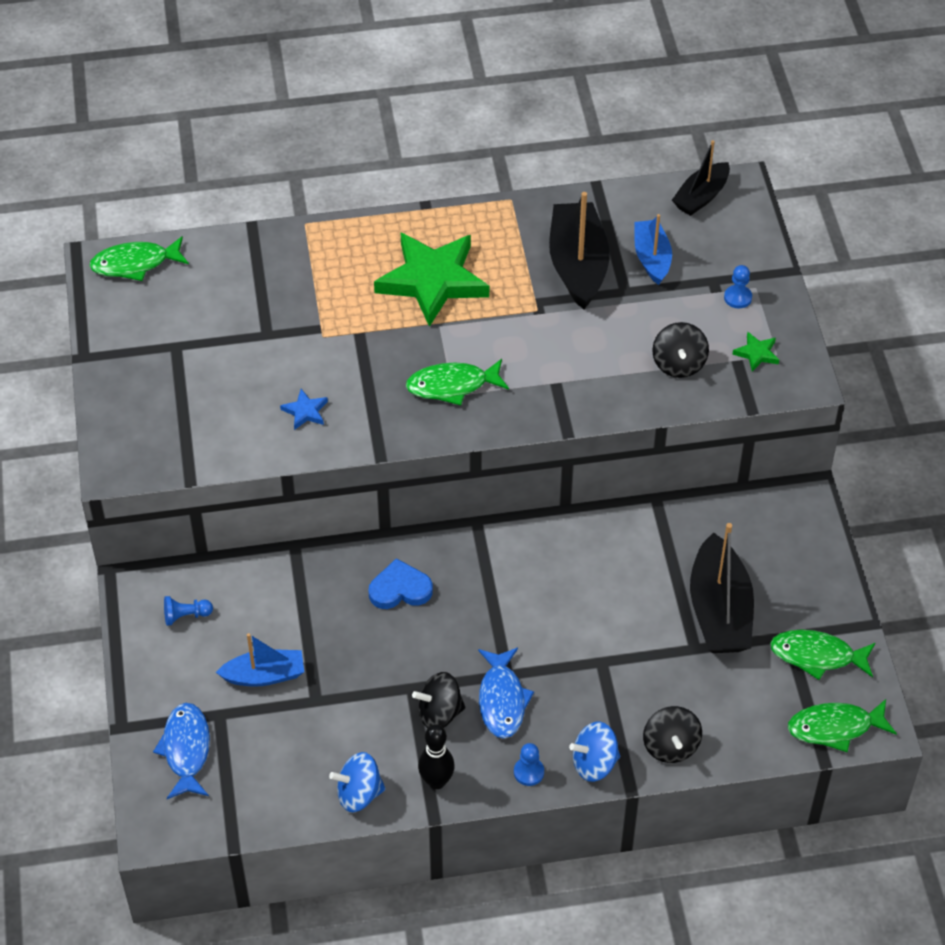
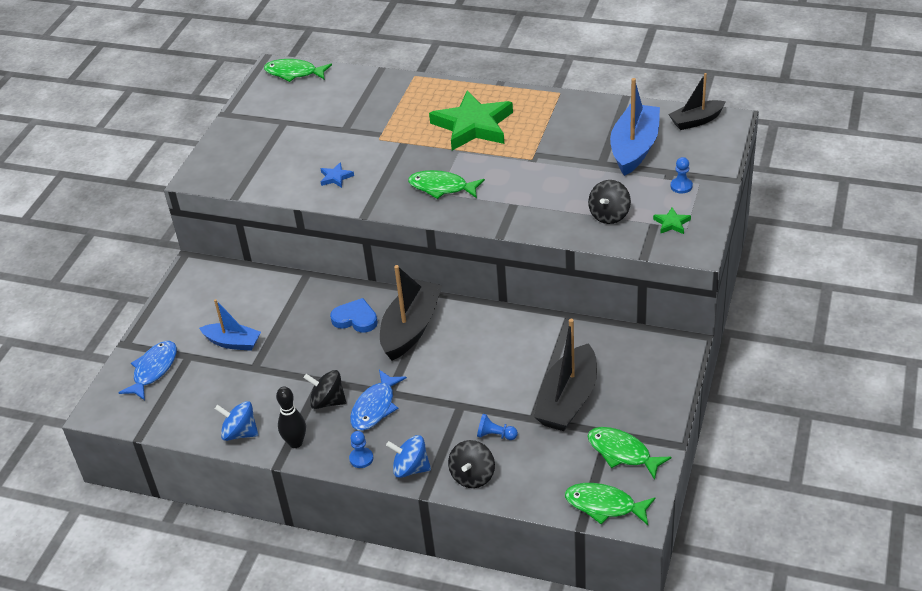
camera: 30 degrees right, 10 degrees down
blue pawn [164,596,213,626] -> blue pawn moved to [477,414,518,440]
black boat [549,192,610,309] -> black boat moved to [380,265,442,361]
blue boat [634,214,672,285] -> blue boat [610,78,660,176], size x1.64

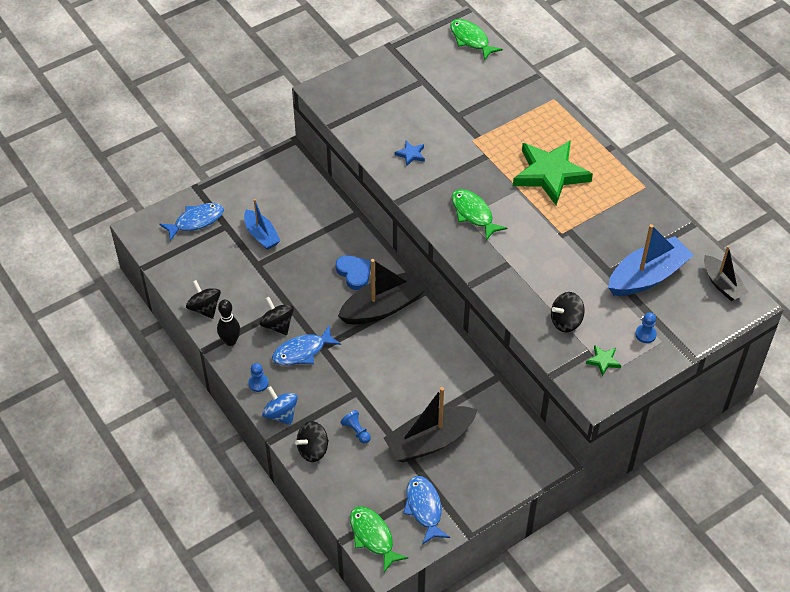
camera: 35 degrees right, 10 degrees up
blue spinning top [215,401,258,441] -> black spinning top [186,280,221,319]
green fish [588,427,672,480] -> blue fish [403,476,450,545]
black boat [668,73,726,130] -> black boat turned 135 degrees counterclockwise [704,246,749,301]

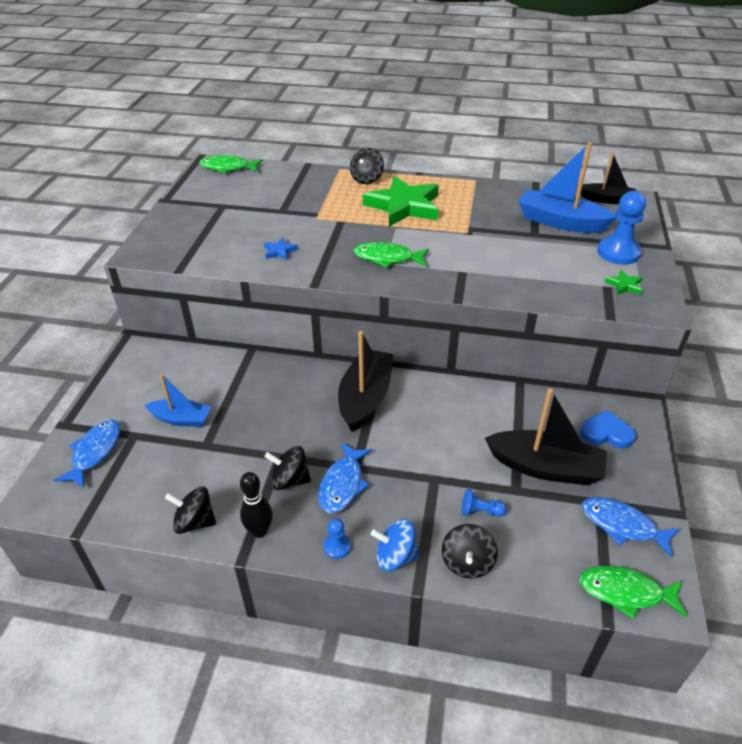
camera: 45 degrees left, 10 degrees down
blue heart [336,255,371,290] -> blue heart moved to [580,410,636,449]
black boat [384,387,478,463] -> black boat turned 90 degrees counterclockwise [485,388,607,485]
black spinning top [551,292,585,332] -> black spinning top moved to [350,148,384,184]
blue boat [608,224,694,296] -> blue boat turned 75 degrees counterclockwise [518,142,617,233]
blue pawn [635,313,657,343] -> blue pawn [597,191,646,265], size x1.97

